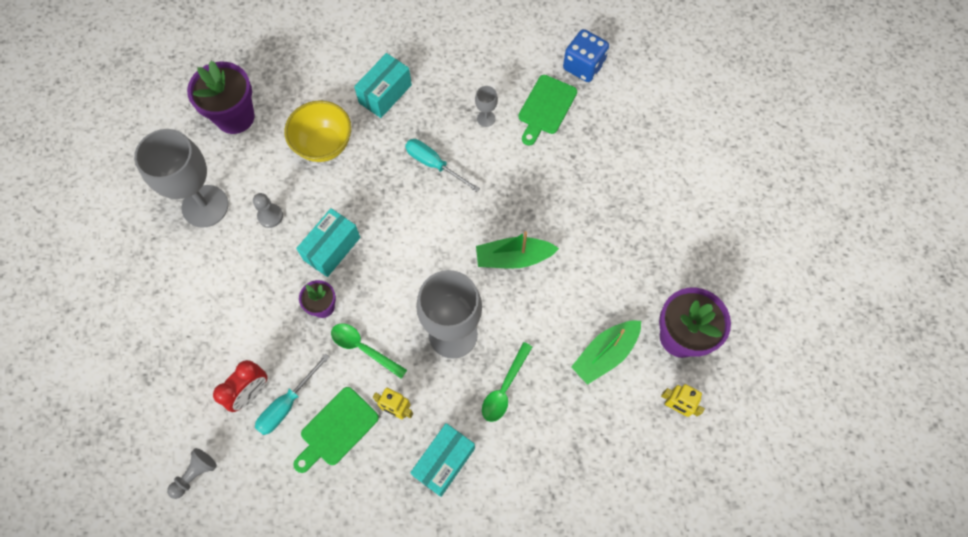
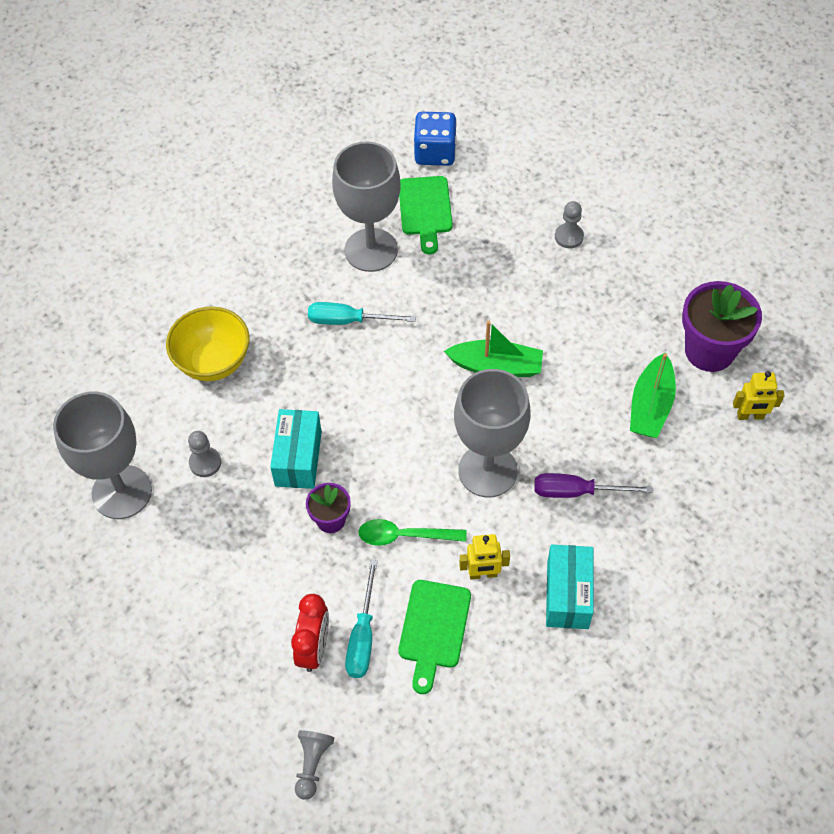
camera: 30 degrees left, 10 degrees down
purple flower pot [187,61,255,134] -> none
turquoise box [354,53,412,118] -> none
grey goblet [475,86,498,127] -> grey goblet [332,142,401,272], size x2.39
green boat [476,231,559,269] -> green boat turned 135 degrees counterclockwise [444,321,543,377]
green spoon [482,342,532,422] -> purple screwdriver [534,473,653,498]
none -> grey pawn [555,201,584,248]

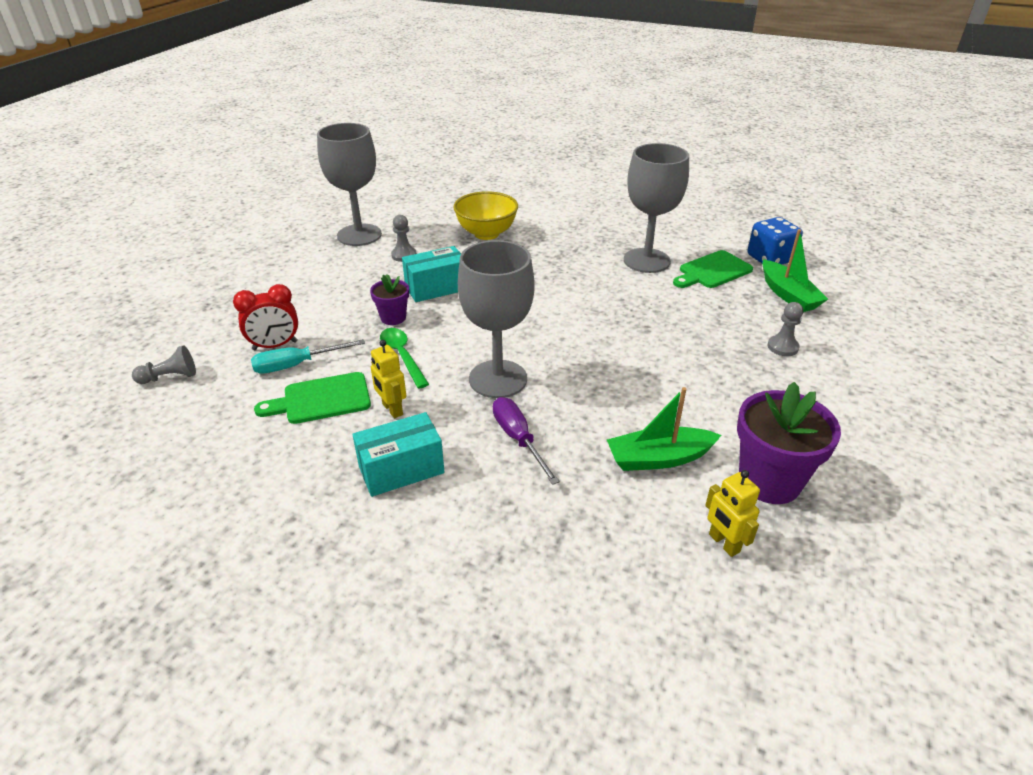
camera: 60 degrees right, 20 degrees down
turquoise screwdriver [308,302,416,325] -> none
green boat [444,321,543,377] -> green boat moved to [762,229,828,312]

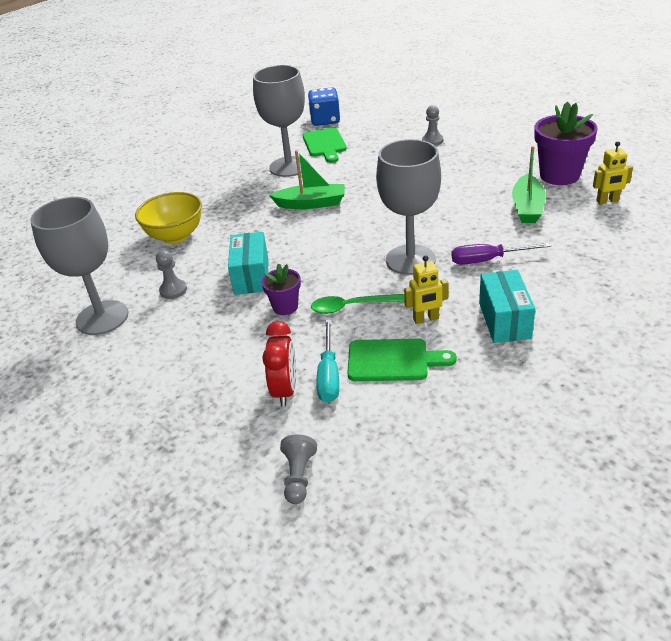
camera: 65 degrees left, 0 degrees up
green cutting board [254,372,371,424] -> green cutting board turned 90 degrees counterclockwise [347,339,457,381]
green boat [762,229,828,312] -> green boat moved to [269,150,345,209]

